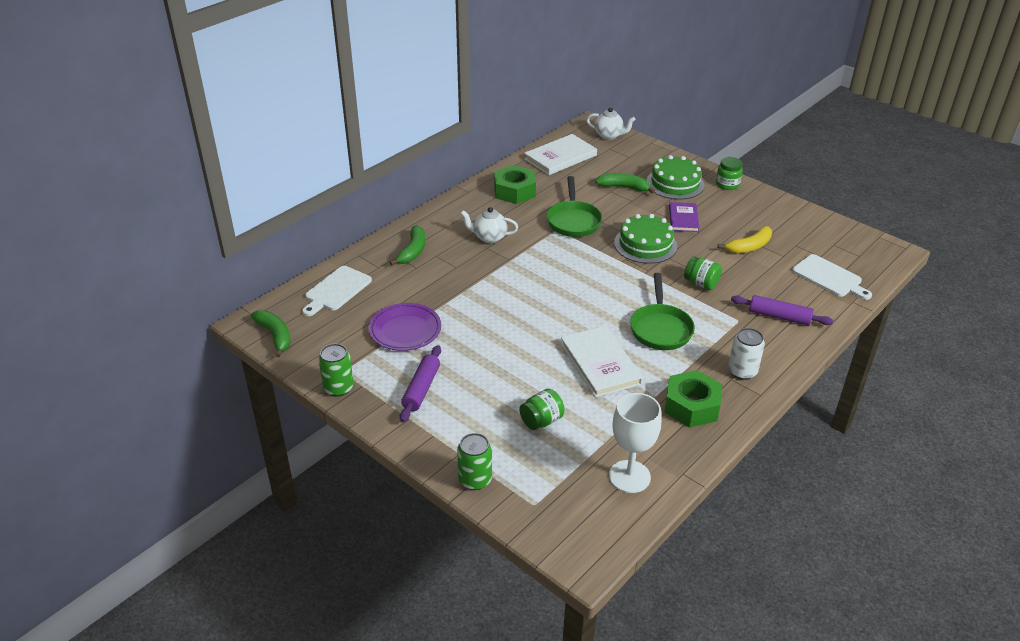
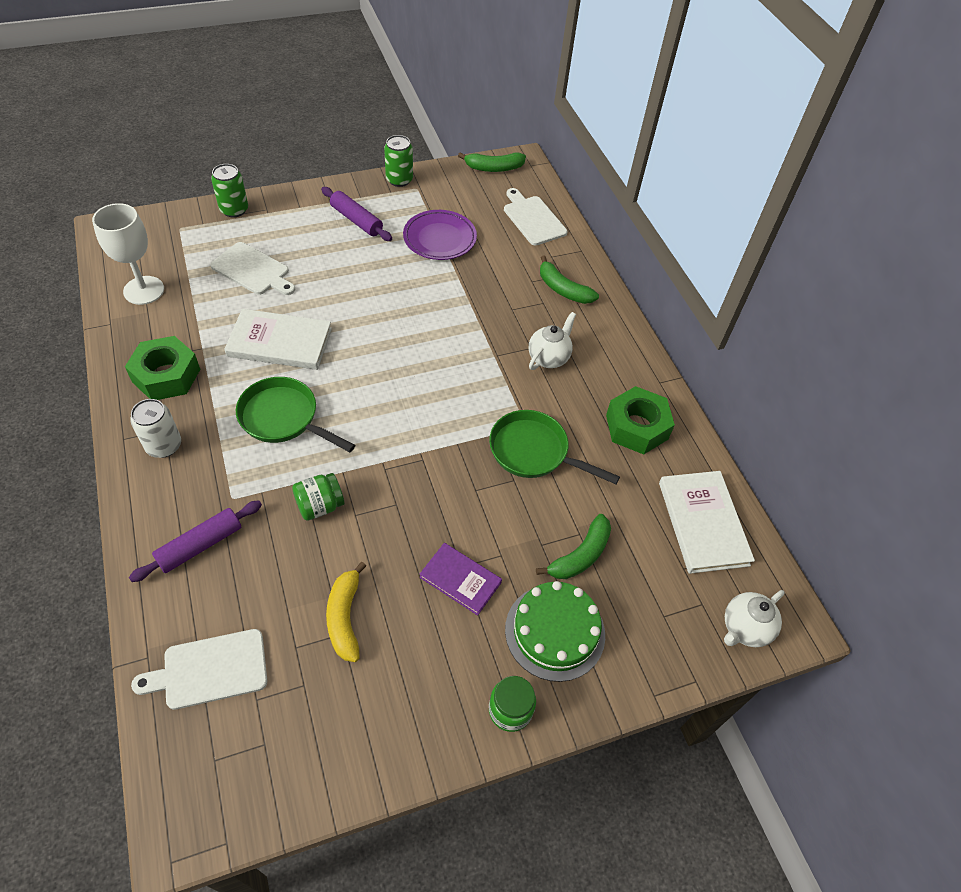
camera: 115 degrees right, 15 degrees up
green jar [519,389,565,430] -> white cutting board [210,242,295,295]
green cake [614,214,677,264] -> none

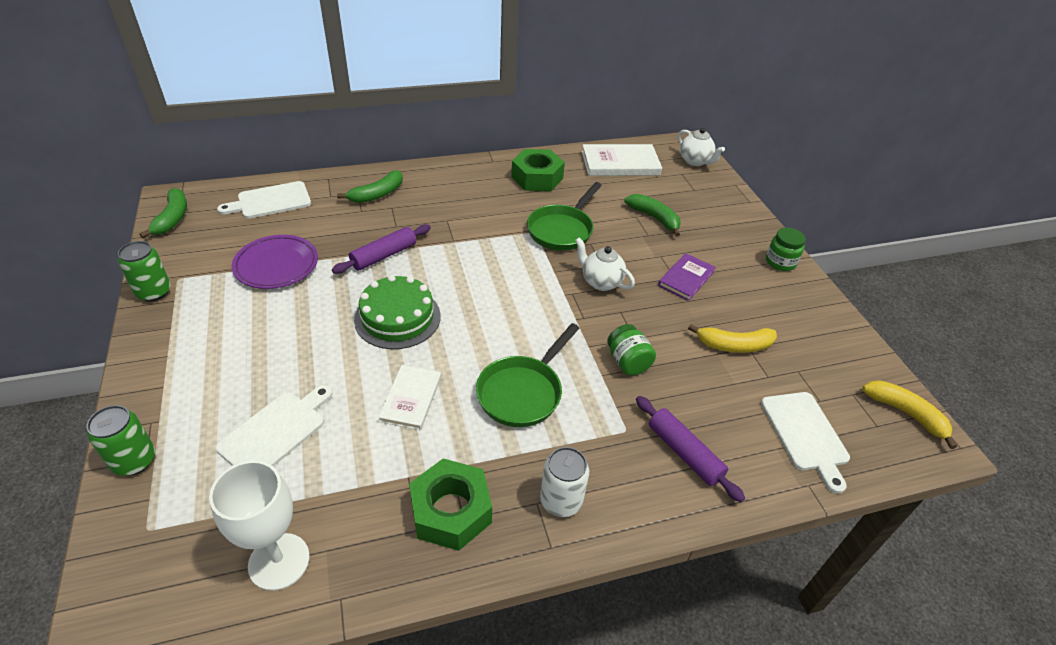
camera: 85 degrees left, 10 degrees down
white book [224,309,332,370] -> white book [378,365,441,430], size x0.64
purple rolling pin [321,187,392,241] -> purple rolling pin moved to [332,224,431,274]
green cake [505,581,605,682] -> green cake moved to [354,275,441,349]
white teapot [529,312,576,370] -> white teapot moved to [575,237,635,291]
none -> yellow banana [862,380,957,449]

